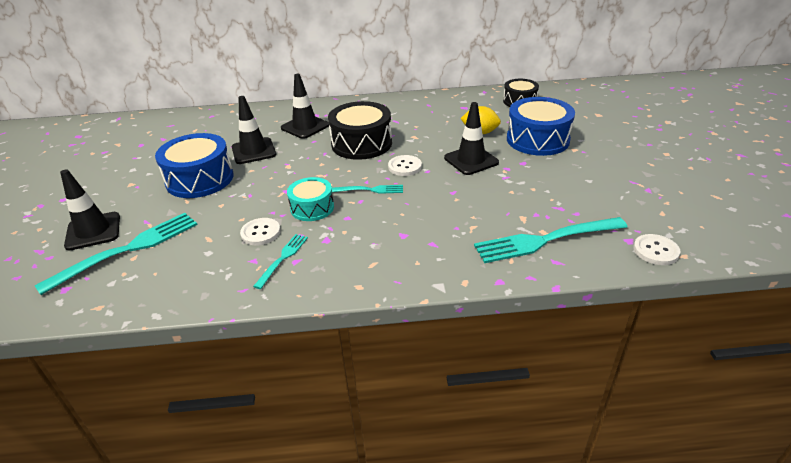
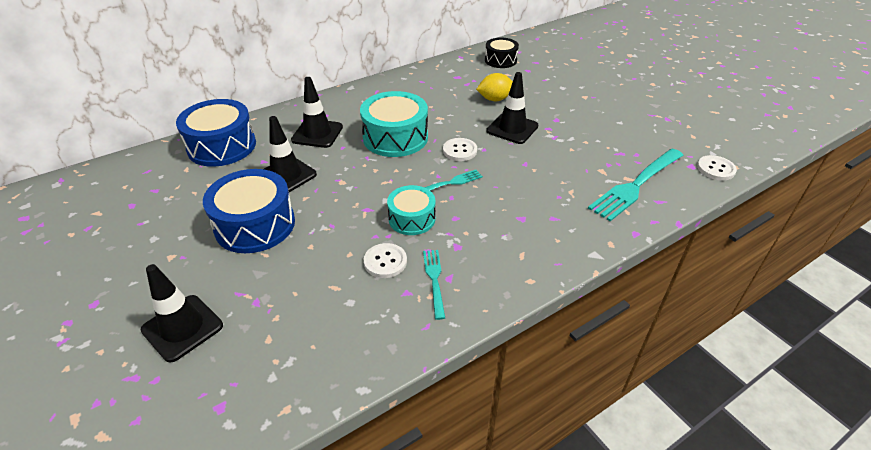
camera: 30 degrees left, 5 degrees up
turquoise fork [34,213,198,295] -> none
black drum [328,101,392,160] -> turquoise drum [360,91,428,157]
blue drum [507,97,575,156] -> blue drum moved to [176,99,256,167]

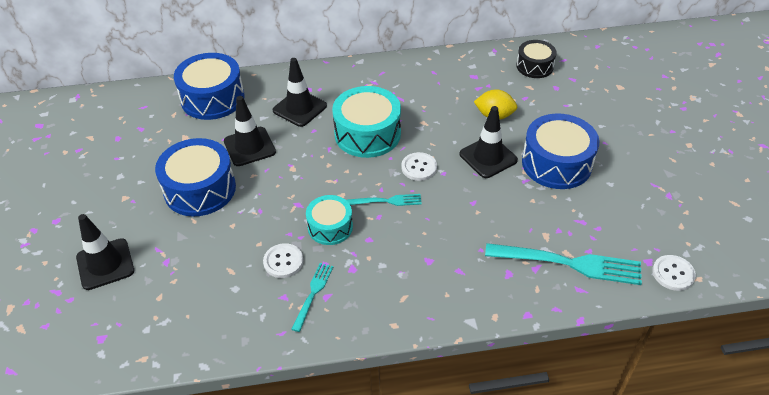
camera: 25 degrees right, 5 degrees up
turquoise fork [588,149,683,221] -> turquoise fork turned 150 degrees counterclockwise [485,243,642,285]
none -> blue drum [522,114,599,189]

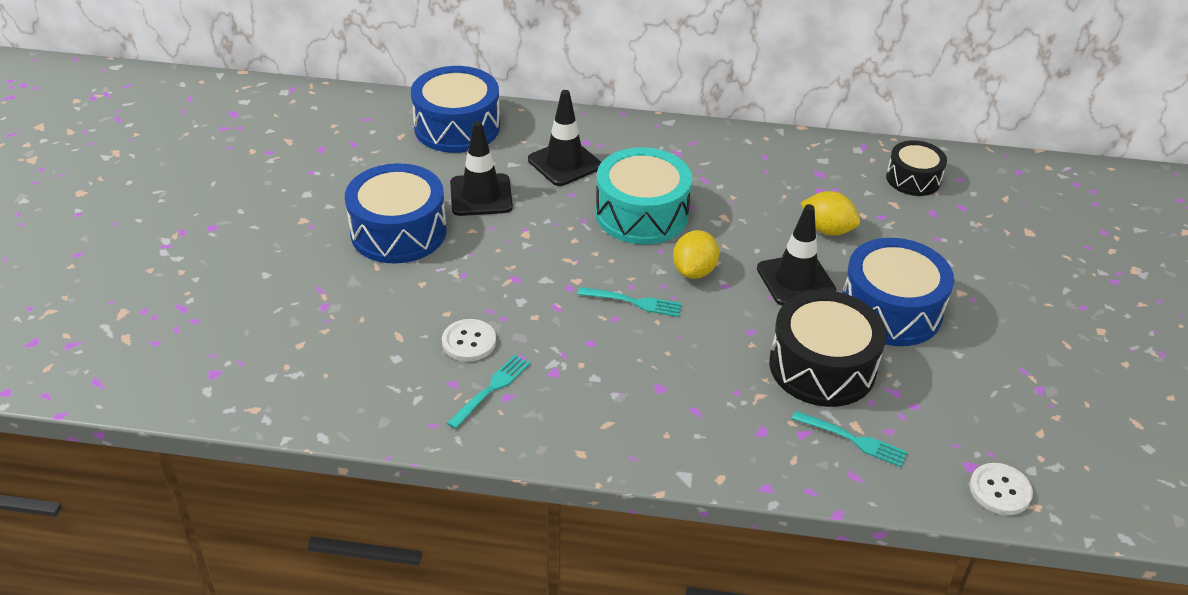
camera: 15 degrees right, 5 degrees down
black traffic cone [76,214,134,290] -> none
turquoise drum [306,195,353,245] -> none
white button [401,152,437,181] -> yellow lemon [673,230,719,279]
turquoise fork [485,243,642,285] -> turquoise fork [792,411,908,467], size x0.53
none -> black drum [769,290,887,407]

